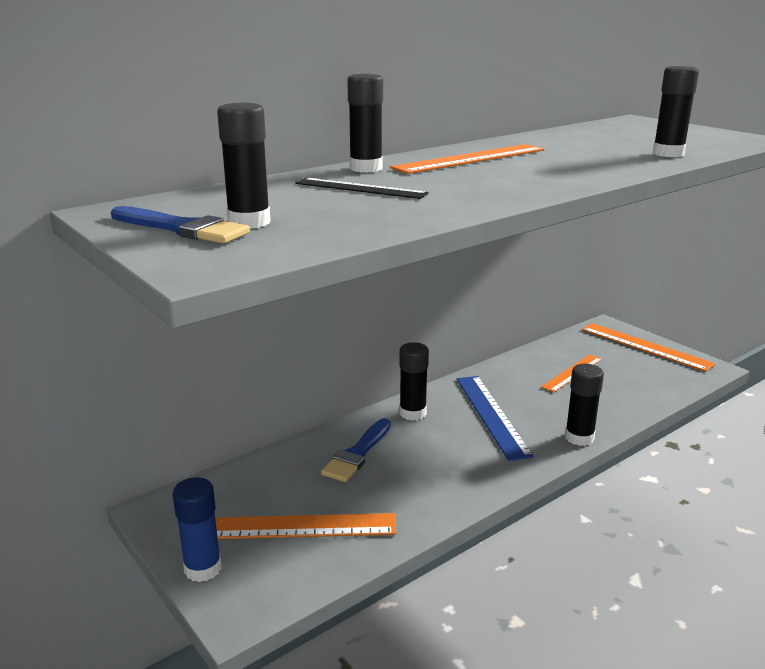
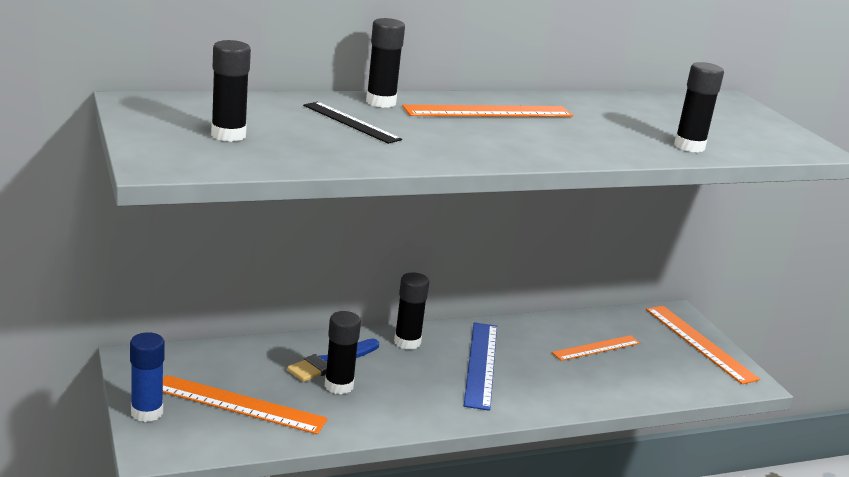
camera: 15 degrees right, 0 degrees up
blue brush [111,206,250,244] -> none
black glue stick [565,364,604,446] -> black glue stick moved to [325,311,361,394]

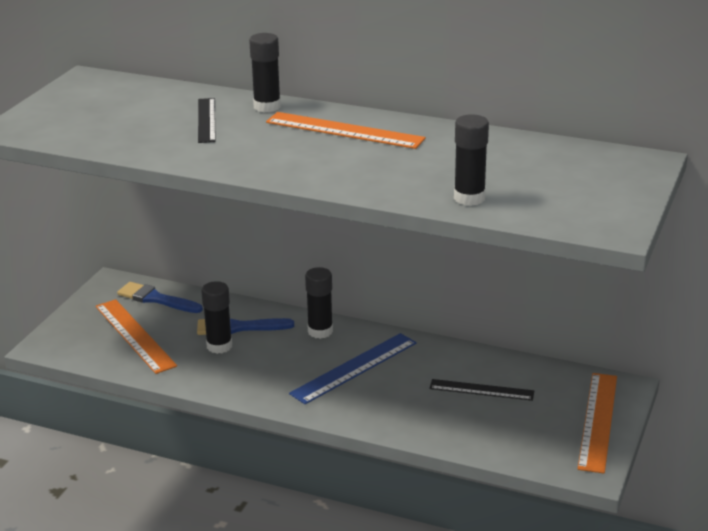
camera: 45 degrees right, 5 degrees up
blue glue stick [130,332,165,422] -> none
black glue stick [211,40,251,142] -> none
orange ruler [552,335,640,361] -> black ruler [429,379,534,401]
none -> blue brush [117,282,203,313]

